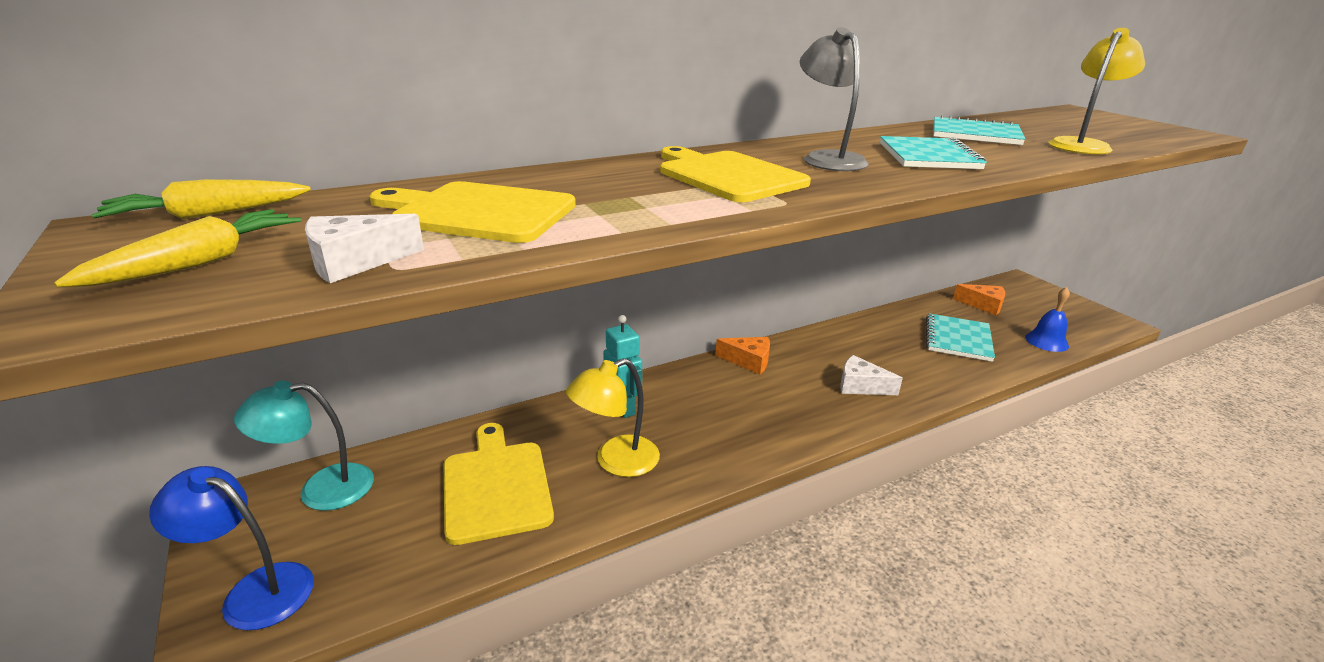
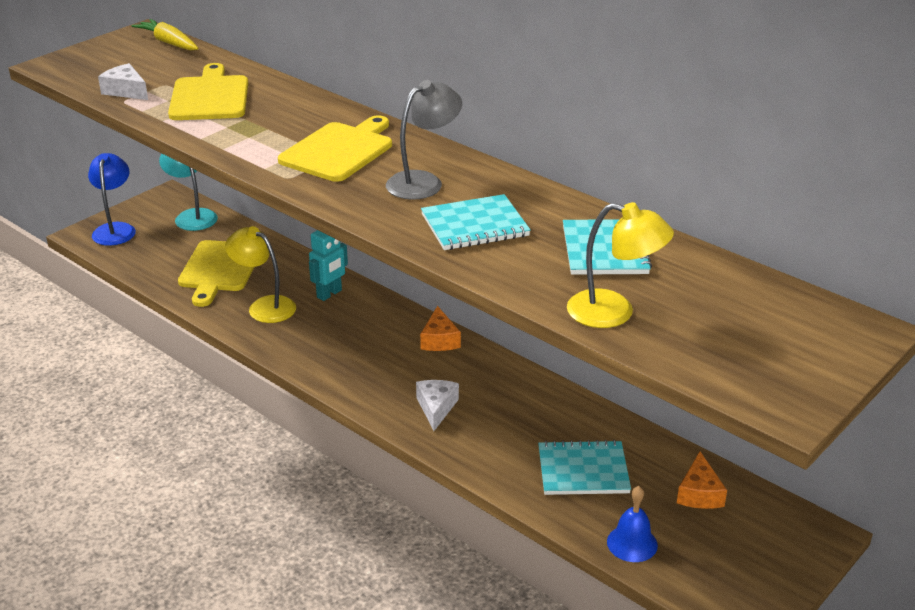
camera: 70 degrees right, 5 degrees up
yellow carrot [54,209,302,287] -> none
yellow cutting board [443,423,554,545] -> yellow cutting board turned 135 degrees clockwise [178,240,254,307]

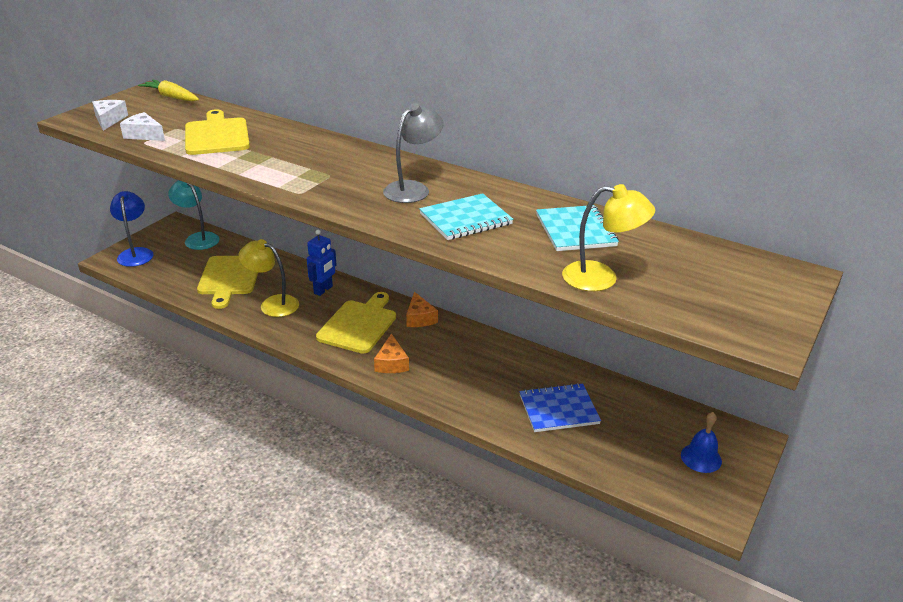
camera: 10 degrees left, 0 degrees up
yellow cutting board [278,115,392,182] -> yellow cutting board moved to [316,292,396,354]
turquoise robot [309,230,348,301] -> blue robot [307,230,336,296]
white cheese [416,380,459,431] -> white cheese moved to [92,100,128,131]
turquoise notebook [538,440,631,495] -> blue notebook [519,383,601,432]
blue bell [607,486,658,562] -> blue bell moved to [681,412,722,473]
orange cheese [677,451,727,509] -> orange cheese moved to [374,333,409,373]

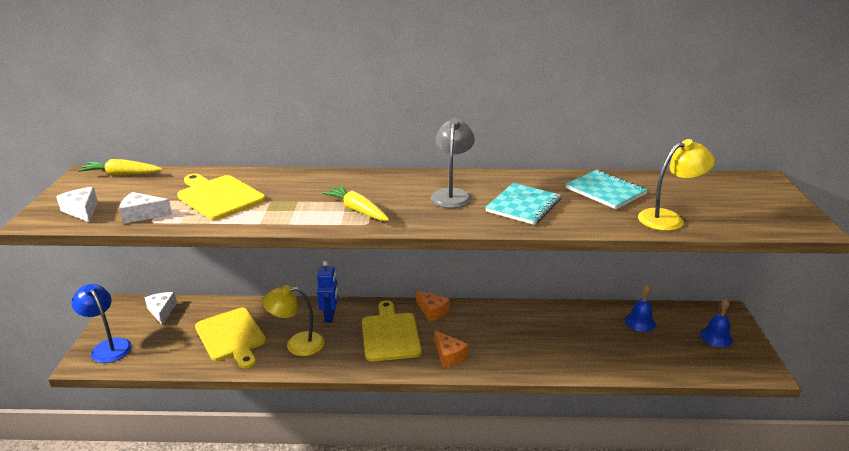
camera: 30 degrees left, 5 degrees down
turquoise lamp [168,180,220,250] -> white cheese [145,292,177,325]
blue notebook [519,383,601,432] -> none
none -> yellow carrot [322,185,389,221]
none -> blue bell [625,284,656,332]

